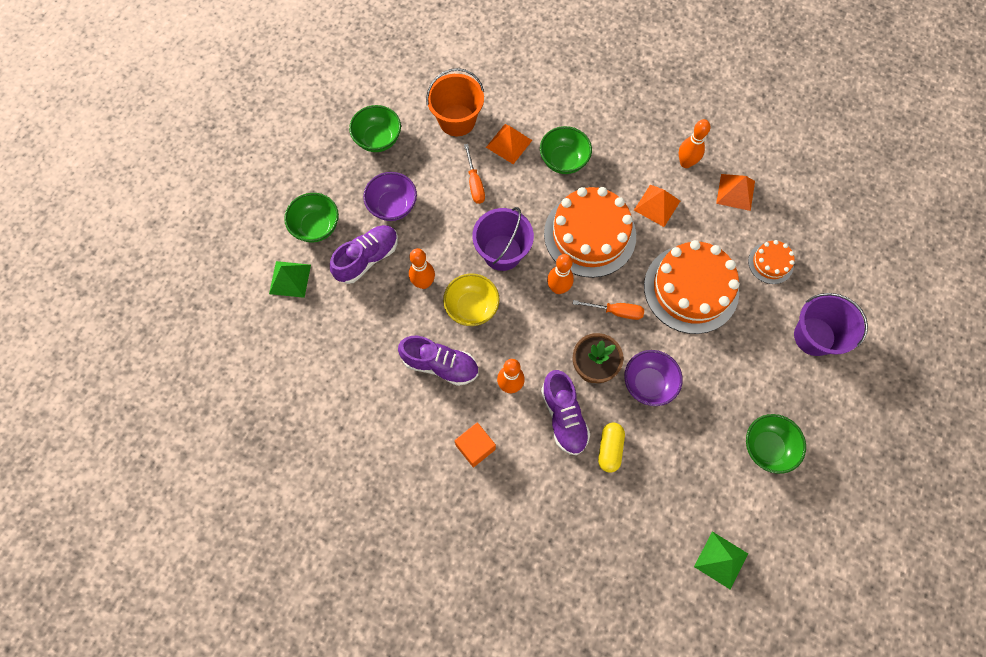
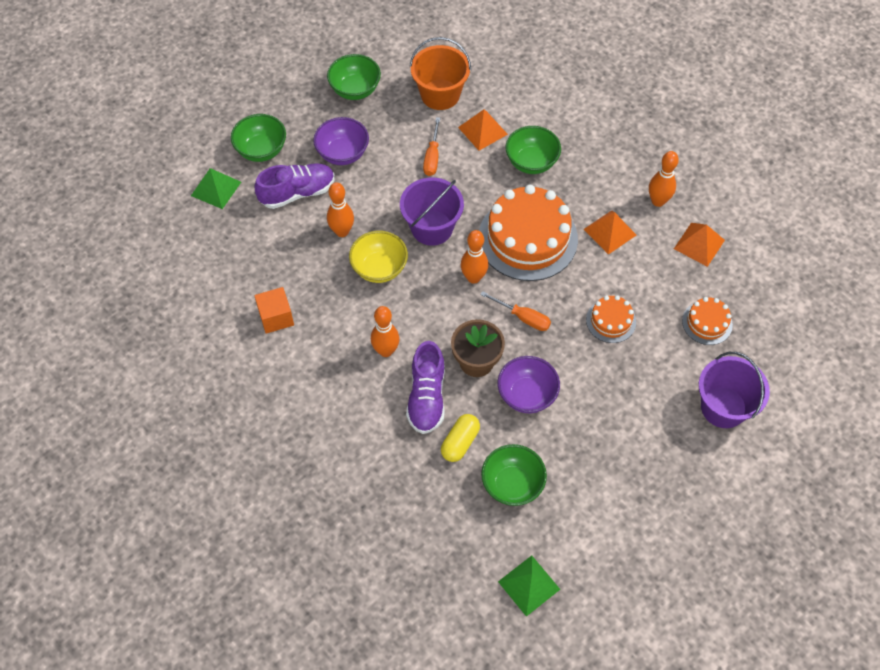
camera: 20 degrees right, 10 degrees down
purple shoe [398,336,478,386] -> none
orange cube [454,422,496,468] -> orange cube moved to [254,287,294,334]
orange cake [644,240,739,334] -> orange cake [586,295,636,343], size x0.48
green bowl [746,414,806,474] -> green bowl moved to [481,444,547,506]

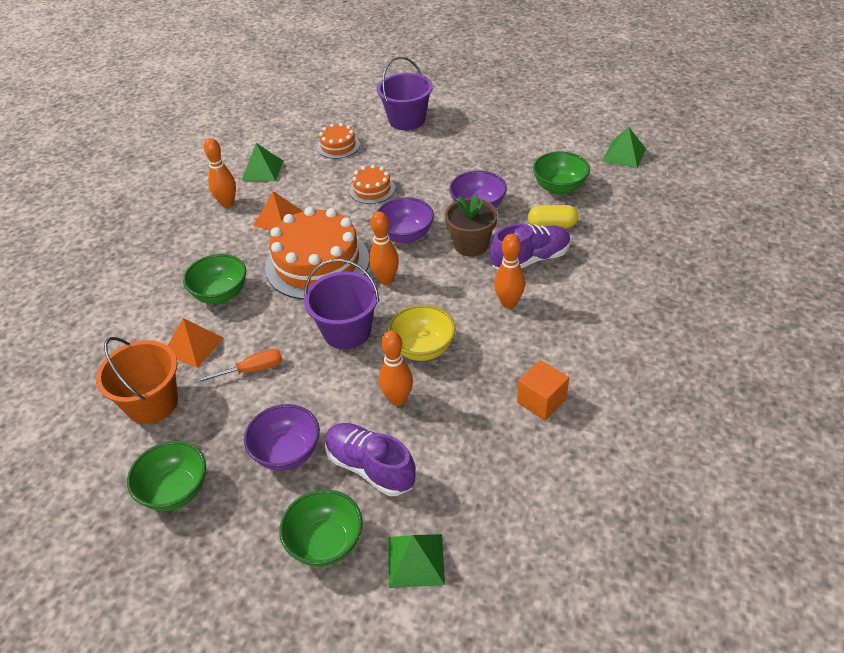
camera: 115 degrees left, 15 degrees down
orange screwdriver [480,291,551,331] -> purple bowl [376,197,434,243]
orange pyramid [674,223,725,267] -> green pyramid [241,143,283,181]

